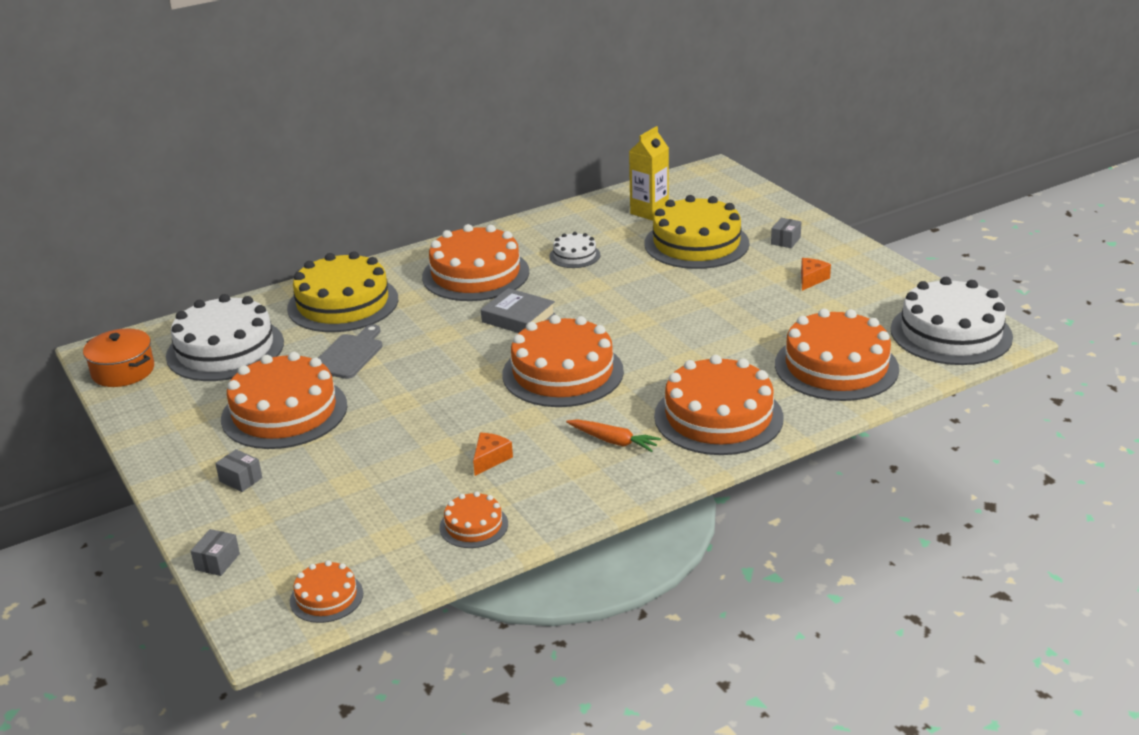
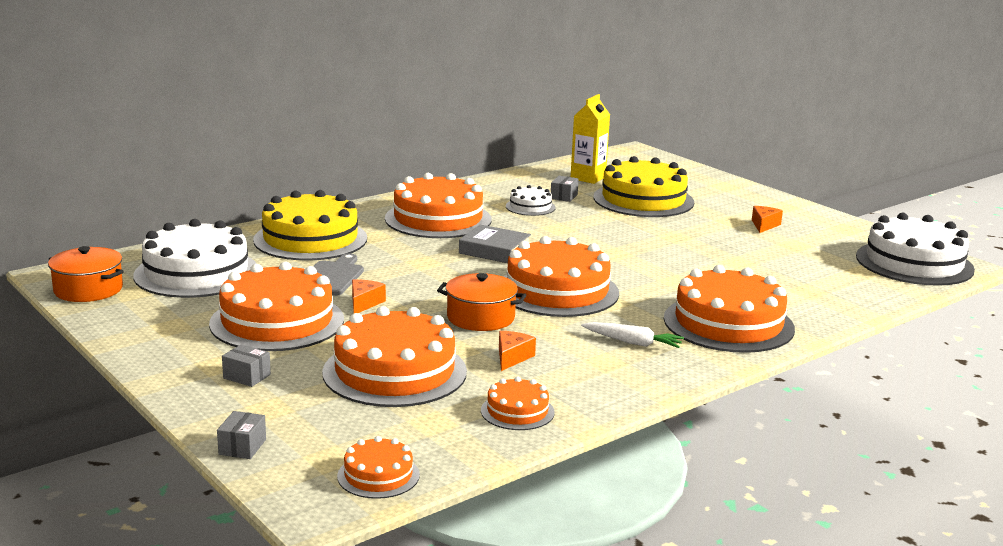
camera: 10 degrees left, 10 degrees down
orange carrot [566,419,661,452] -> white carrot [581,322,684,348]
grey box [771,218,802,248] -> grey box moved to [551,176,579,202]
orange cake [775,309,899,401] -> orange cake moved to [322,306,467,407]
none -> orange cheese [352,279,386,313]
none -> orange pot [437,273,526,331]

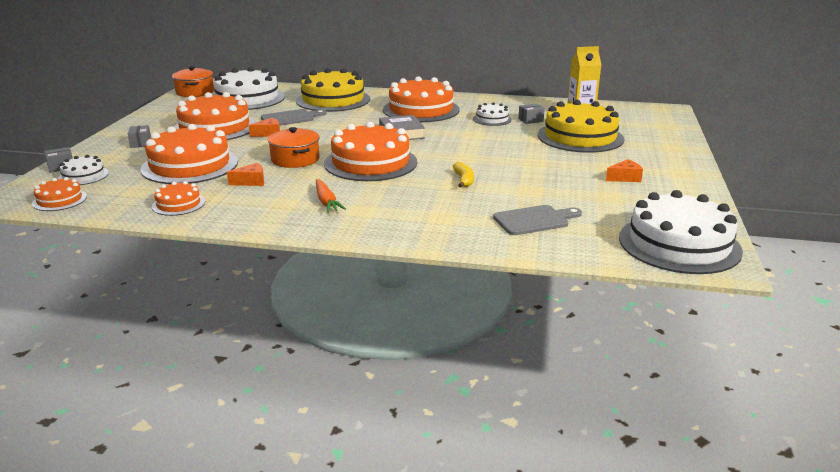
camera: 50 degrees right, 5 degrees up
white carrot [581,322,684,348] -> orange carrot [316,179,346,213]
orange cake [664,265,795,353] -> none
none -> white cake [58,155,109,185]
none -> yellow banana [453,162,474,188]
none -> grey cutting board [493,205,582,235]

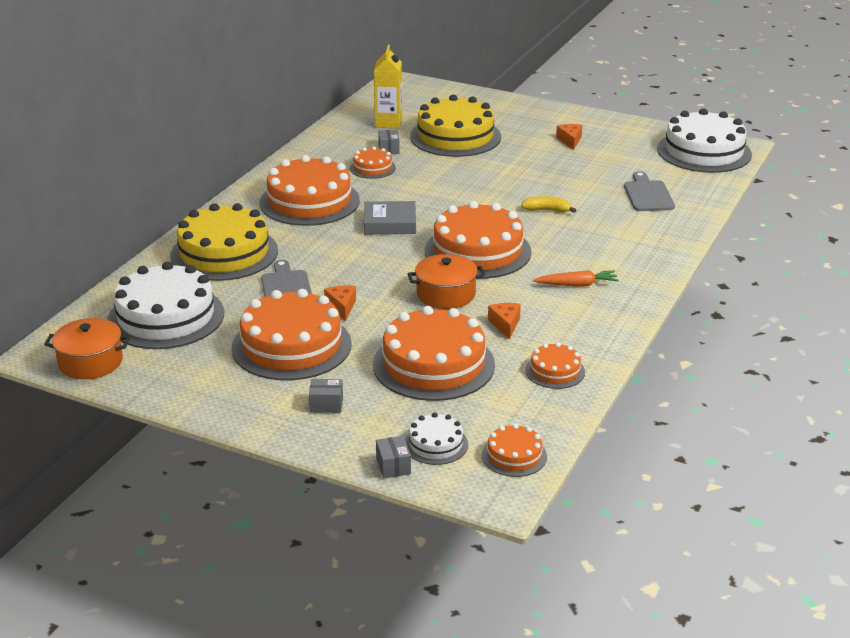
camera: 75 degrees left, 5 degrees up
white cake [473,102,512,126] -> orange cake [350,147,396,179]

